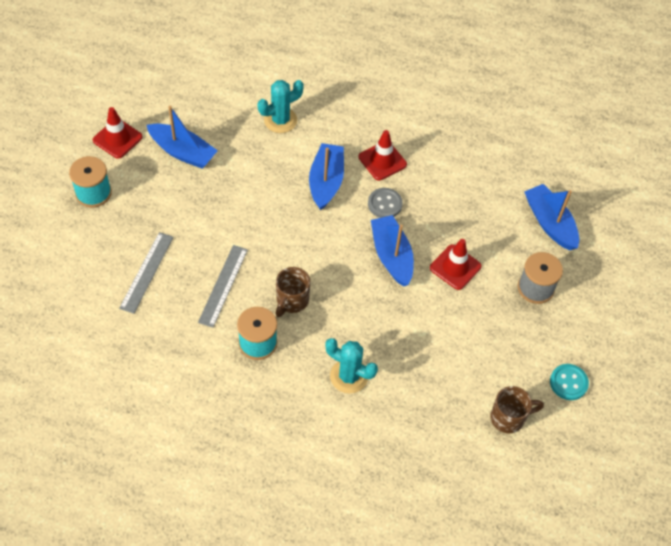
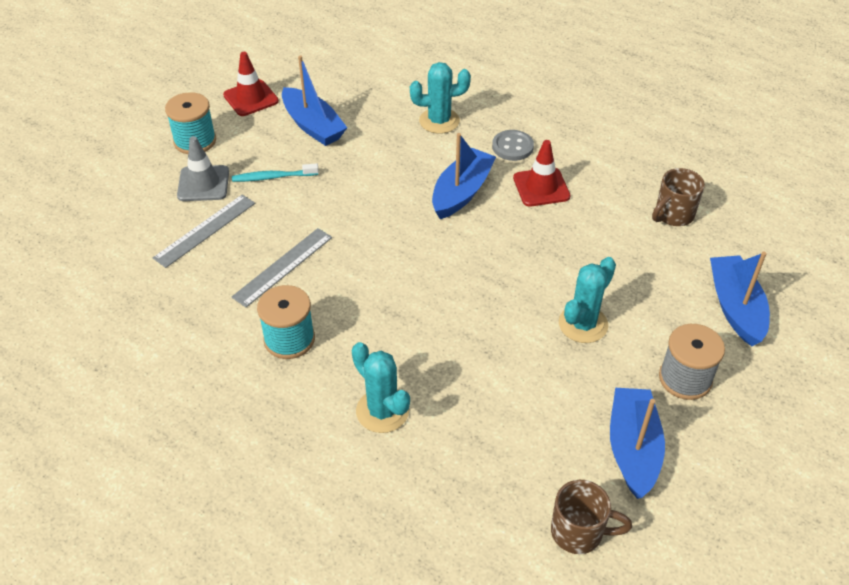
camera: 25 degrees right, 10 degrees down
brown mug [276,267,310,317] -> brown mug moved to [652,168,705,226]
grey button [368,188,403,218] -> grey button moved to [492,130,534,161]
blue boat [371,215,414,287] -> blue boat moved to [610,388,665,499]
red traffic cone [430,239,481,290] -> turquoise cactus [559,257,616,343]
turquoise button [550,364,589,400] -> none
none -> grey traffic cone [177,136,229,201]
none -> turquoise toothbrush [232,163,319,182]

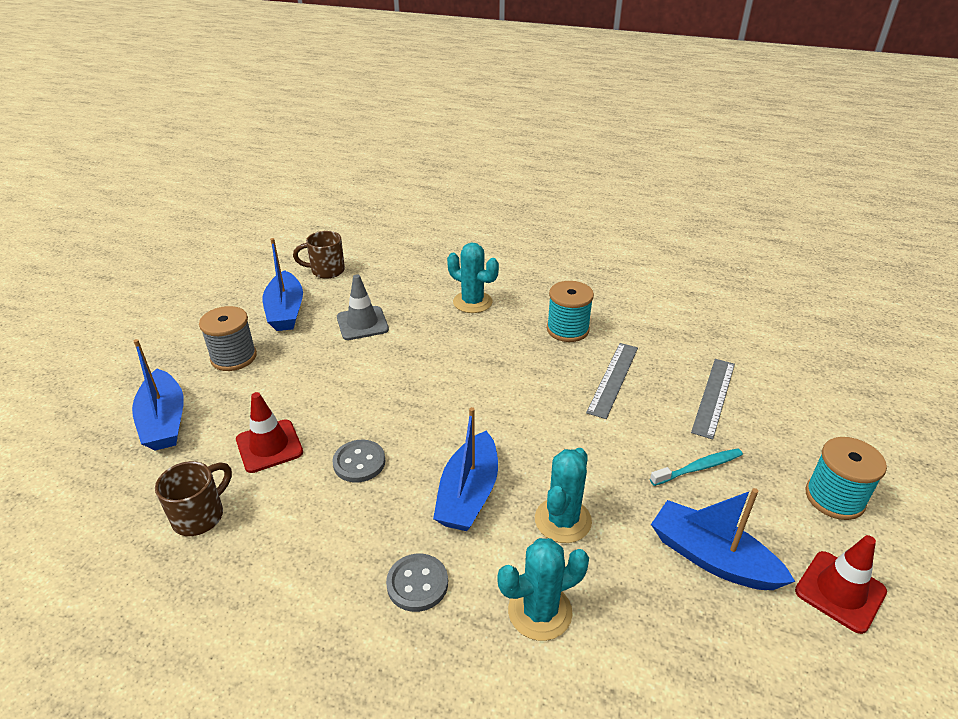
camera: 165 degrees right, 10 degrees down
grey traffic cone [177,136,229,201] -> grey traffic cone moved to [337,274,389,340]
red traffic cone [513,140,571,207] -> red traffic cone moved to [236,392,303,473]
turquoise cactus [559,257,616,343] -> turquoise cactus moved to [535,448,592,543]
none -> grey button [332,440,385,482]

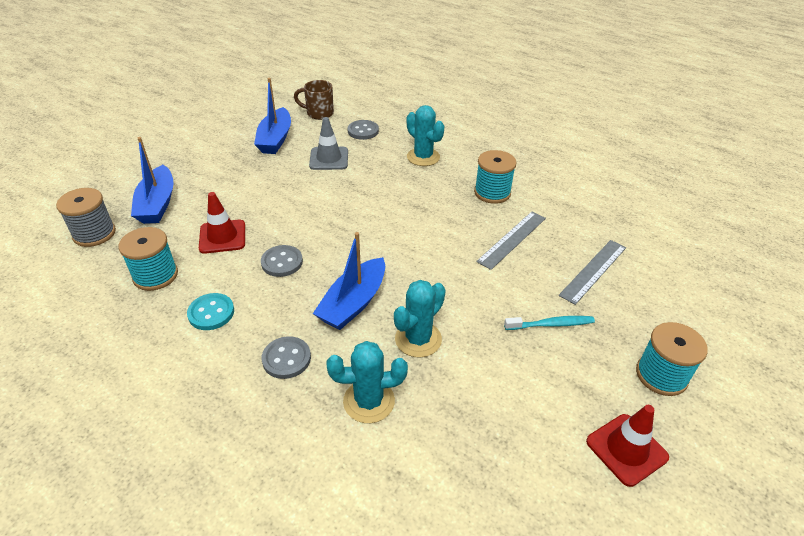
camera: 15 degrees right, 5 degrees up
brown mug [155,461,232,536] -> turquoise spool [119,227,178,291]
grey spool [199,306,257,371] -> grey spool moved to [56,188,116,247]
blue boat [651,488,795,590] -> none
none -> turquoise button [187,293,234,330]
none -> grey button [348,120,379,140]

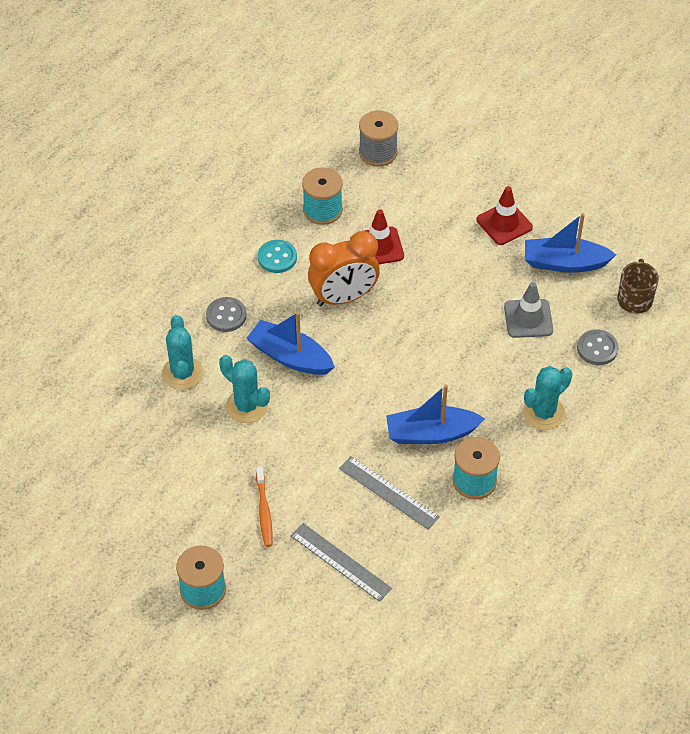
camera: 90 degrees right, 10 degrees up
blue boat [131,137,174,224] -> blue boat moved to [386,384,485,444]
grey button [261,245,303,277] -> orange clock [308,231,380,306]
turquoise toothbrush [504,316,595,330] -> orange toothbrush [256,467,273,547]
red traffic cone [586,405,669,487] -> red traffic cone moved to [477,186,533,245]

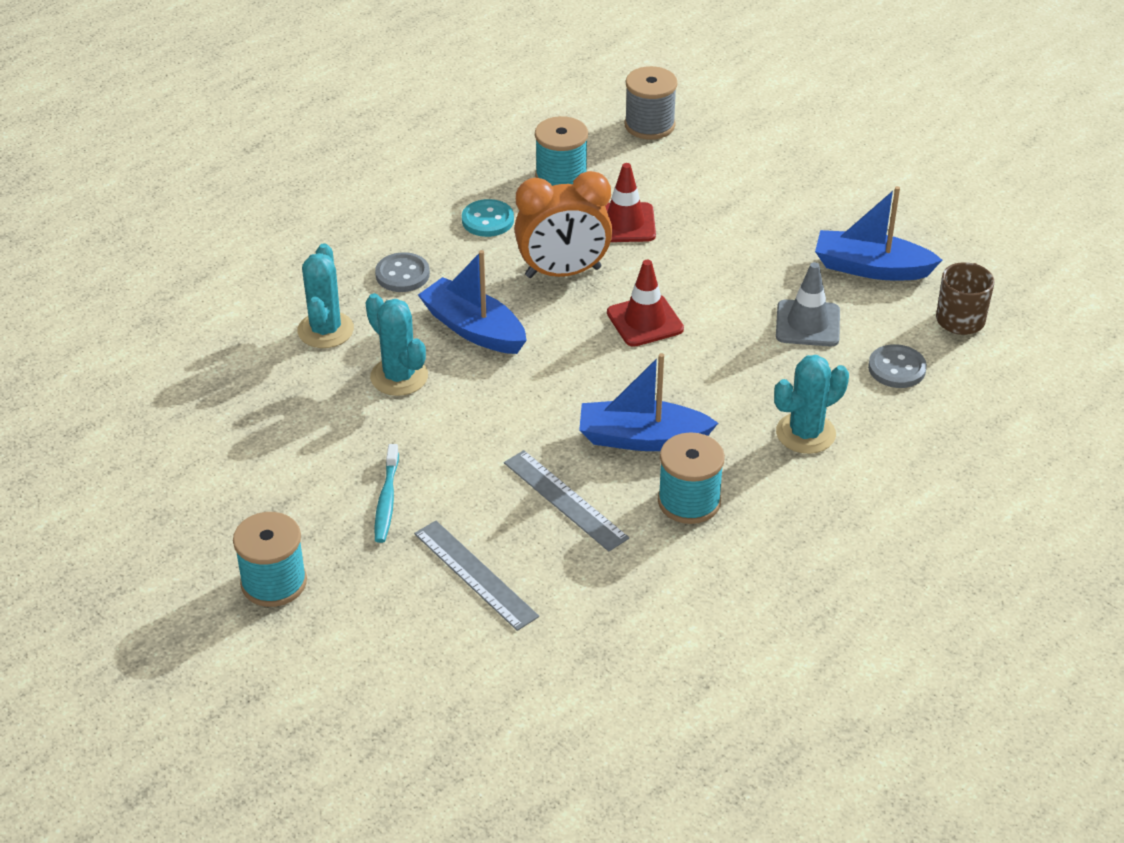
camera: 10 degrees right, 10 degrees down
orange toothbrush [256,467,273,547] -> turquoise toothbrush [375,444,399,543]
red traffic cone [477,186,533,245] -> red traffic cone moved to [607,260,684,347]

